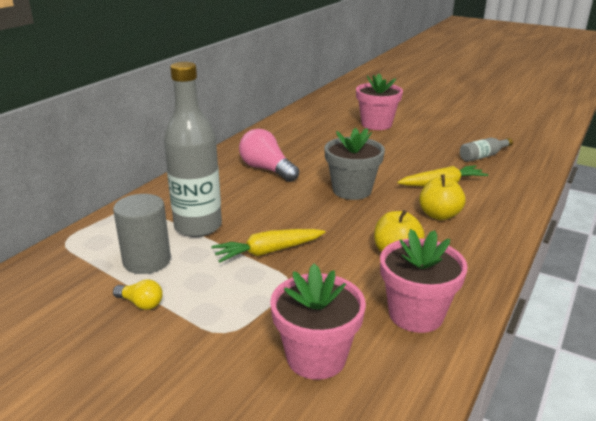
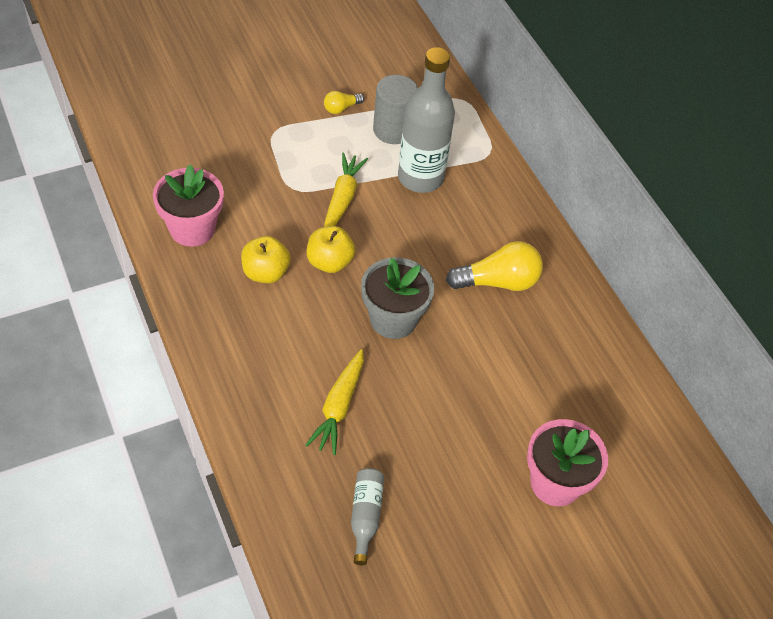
camera: 120 degrees right, 25 degrees up
pink light bulb [239,129,299,182] -> yellow light bulb [446,241,543,291]
pink flower pot [270,264,366,380] -> none
yellow apple [419,174,465,220] -> yellow apple moved to [307,226,355,273]

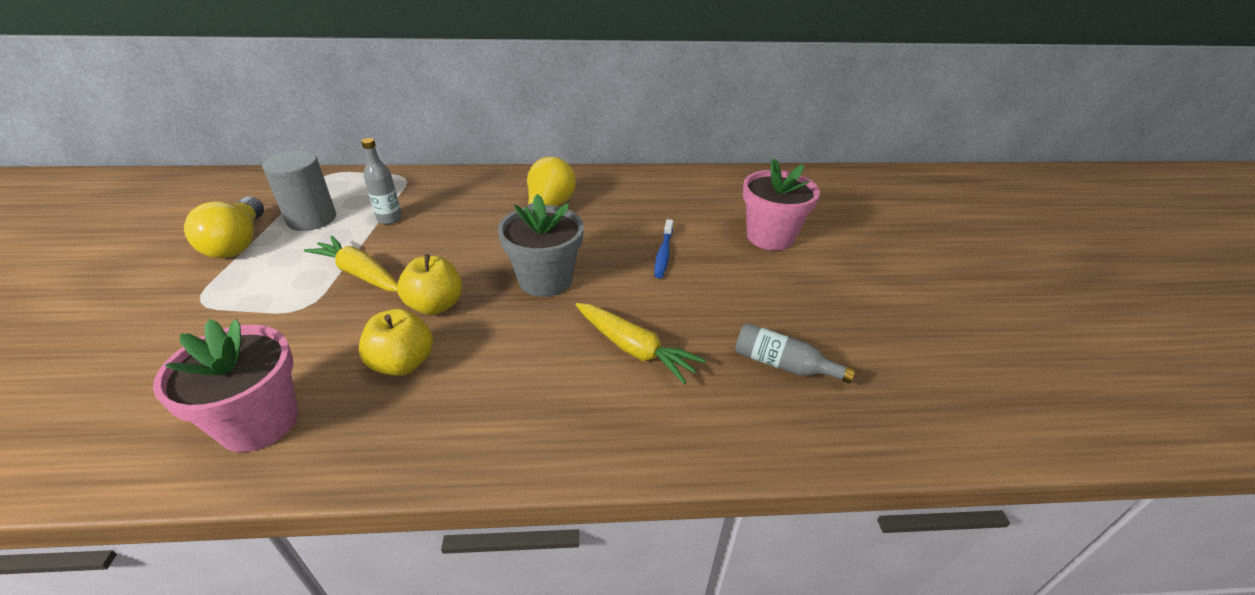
camera: 65 degrees left, 15 degrees down
yellow light bulb [324,91,364,114] -> yellow light bulb [184,197,264,258], size x1.93
grey bottle [398,47,455,193] -> grey bottle [361,138,402,224], size x0.48
none -> blue toothbrush [654,219,673,278]

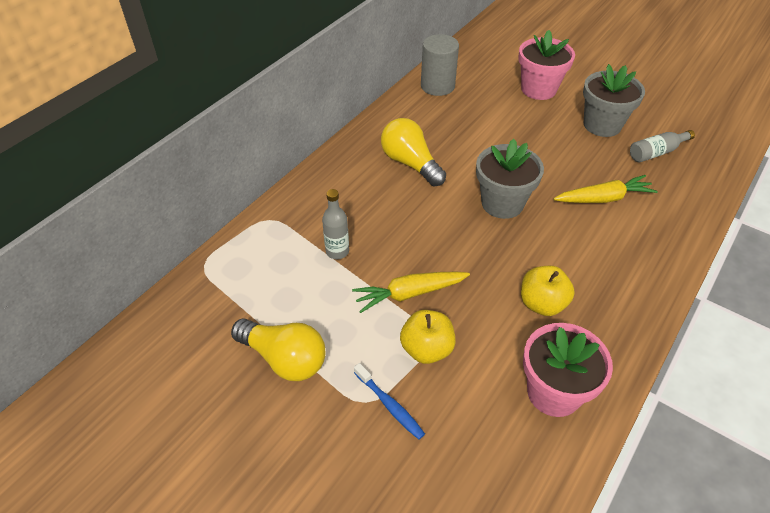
camera: 50 degrees left, 10 degrees up
grey cylinder [262,151,336,231] -> grey cylinder moved to [421,34,459,96]
yellow apple [397,254,462,315] -> yellow apple moved to [400,310,456,364]
blue toothbrush [654,219,673,278] -> blue toothbrush moved to [354,363,425,440]
none -> grey flower pot [583,64,645,137]

